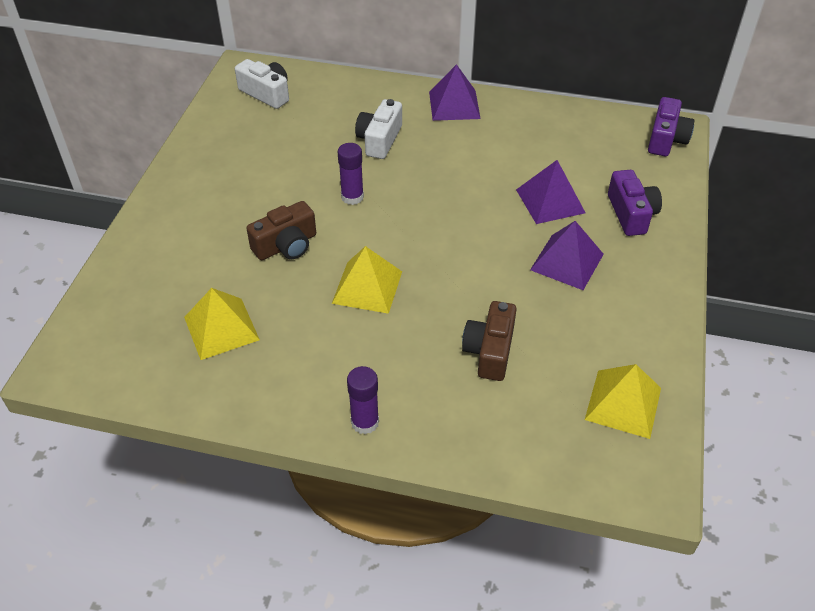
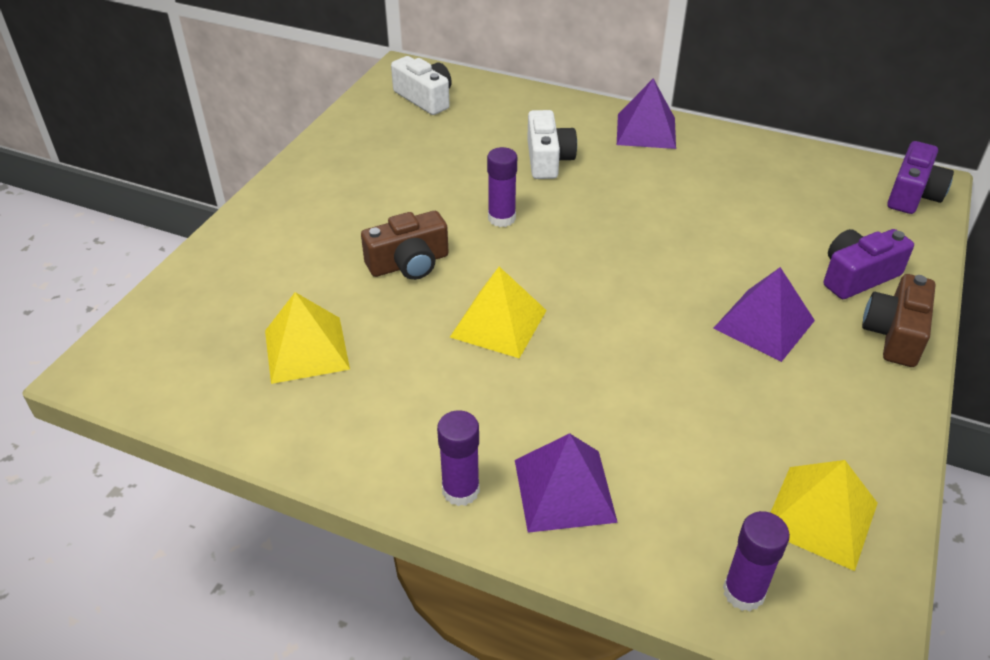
camera: 10 degrees right, 5 degrees down
white camera [355,99,402,159] -> white camera turned 150 degrees clockwise [527,110,577,179]
brown camera [462,301,517,381] -> brown camera moved to [862,274,935,367]
purple pyramid [516,160,586,224] -> purple pyramid moved to [515,433,618,533]
purple camera [608,170,662,236] -> purple camera turned 120 degrees counterclockwise [824,229,914,299]
none -> purple glue stick [723,511,790,611]

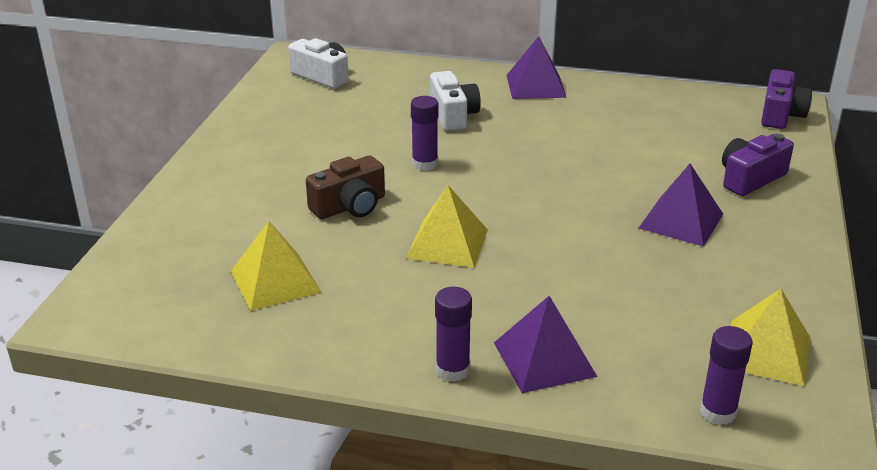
camera: 10 degrees left, 10 degrees down
brown camera [862,274,935,367] -> none

